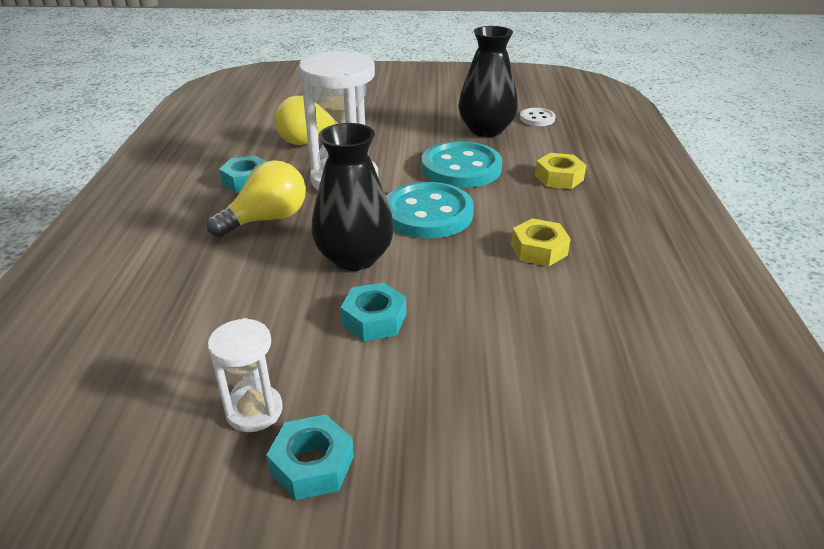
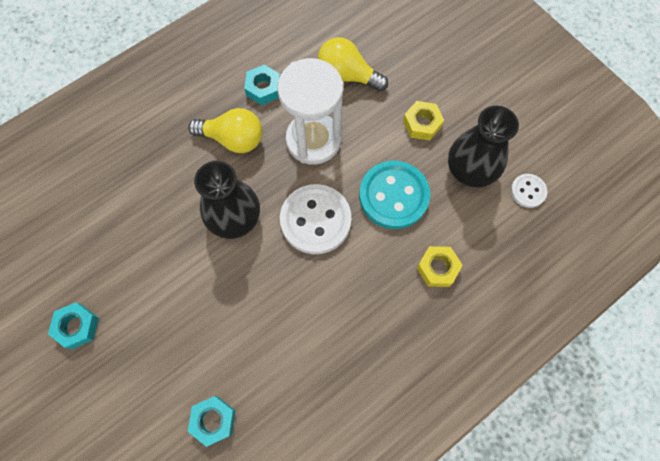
camera: 50 degrees right, 35 degrees up
white hourglass [208,318,283,432] -> none
turquoise nut [340,282,406,341] -> turquoise nut moved to [188,396,236,447]
turquoise button [386,182,474,238] -> white button [280,184,351,254]
yellow nut [511,218,571,266] -> yellow nut moved to [403,101,444,140]

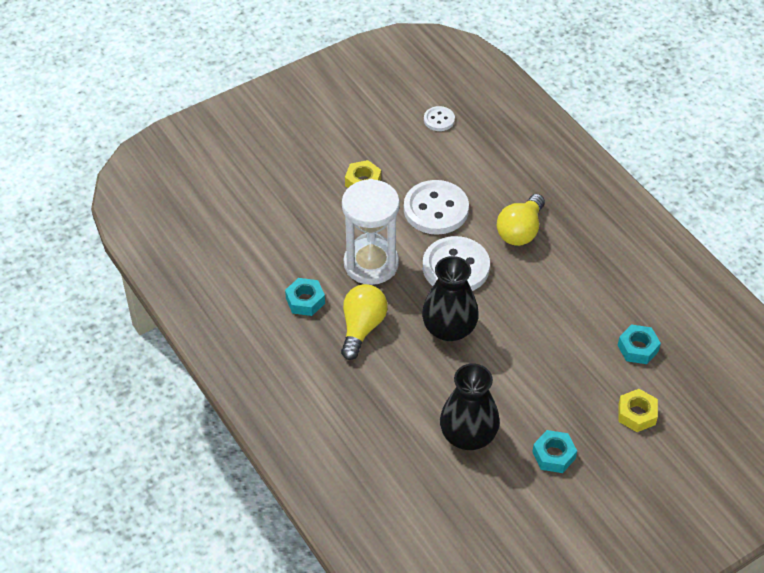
camera: 85 degrees left, 20 degrees down
yellow light bulb [318,37,388,92] -> yellow light bulb moved to [497,194,545,246]
turquoise button [359,161,430,229] -> white button [404,180,469,235]
yellow nut [417,246,463,287] -> yellow nut moved to [618,389,658,432]
black vase [448,106,519,188] -> black vase moved to [440,364,500,450]

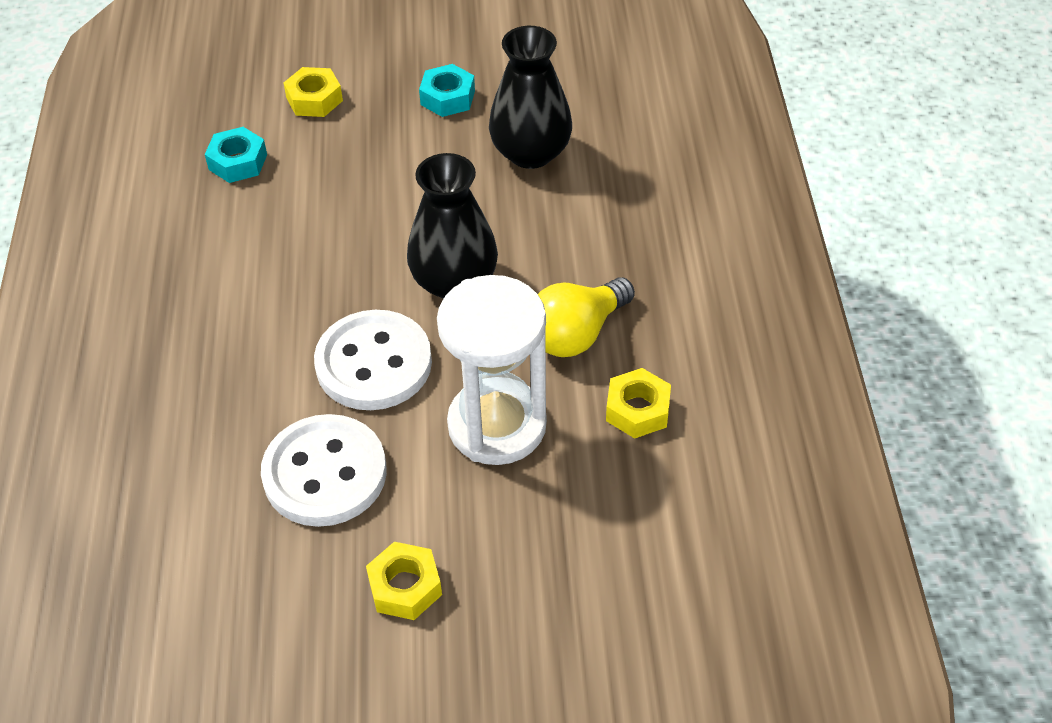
camera: 150 degrees left, 0 degrees up
turquoise nut [285,278,325,316] -> yellow nut [606,368,671,439]
white button [424,106,455,131] -> none
yellow light bulb [497,194,545,246] -> none

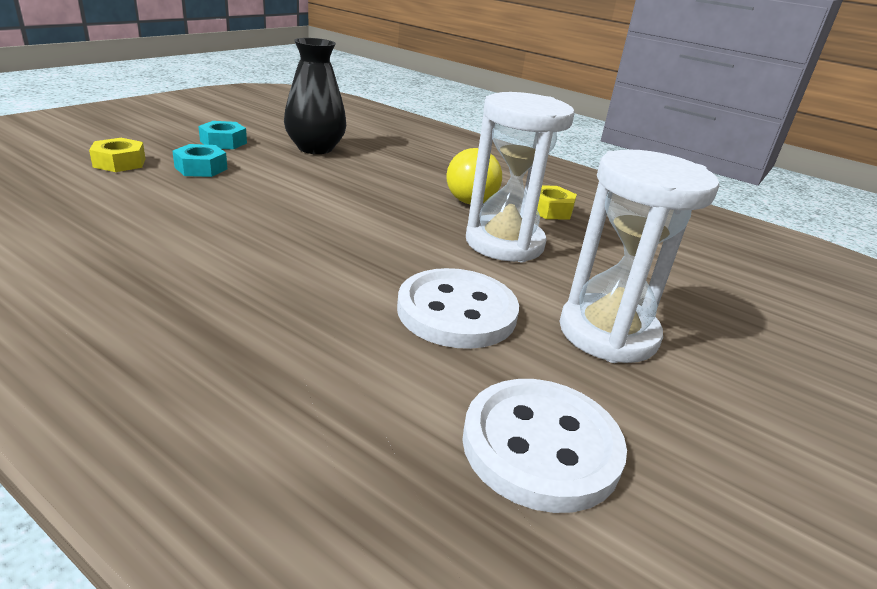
camera: 55 degrees left, 20 degrees down
turquoise nut [205,127,267,183] -> turquoise nut moved to [172,144,227,177]
white button [314,310,432,410] -> white button moved to [462,379,627,513]
yellow nut [366,542,442,620] -> white hourglass [560,150,719,363]
black vase [407,153,498,299] -> none

